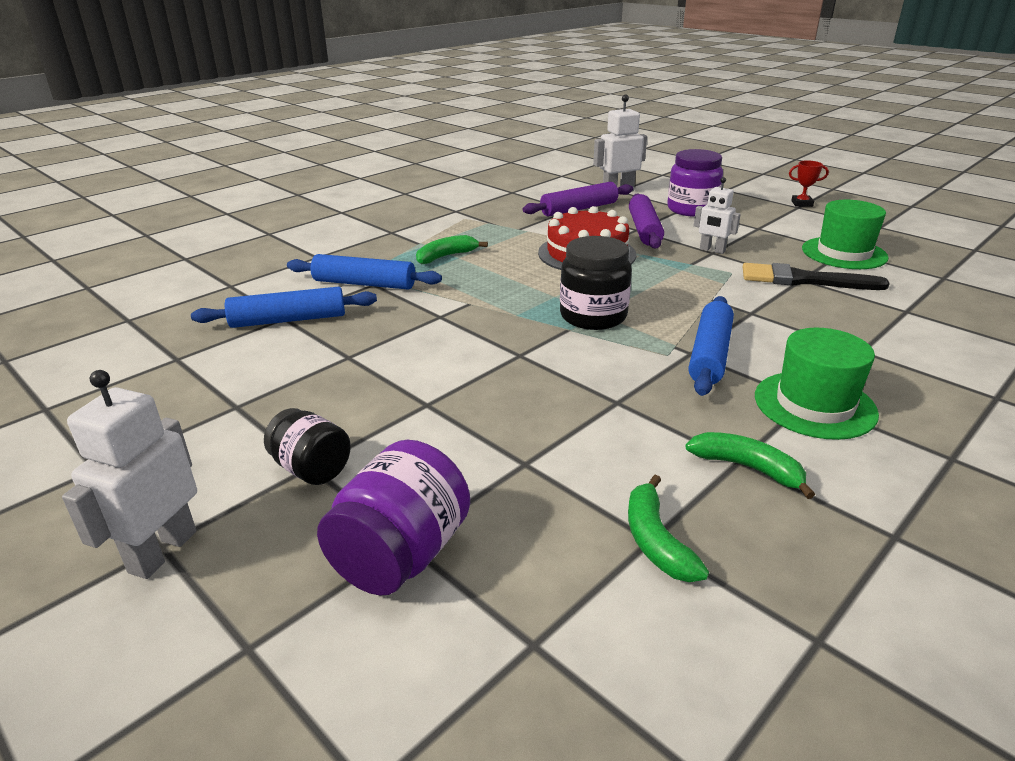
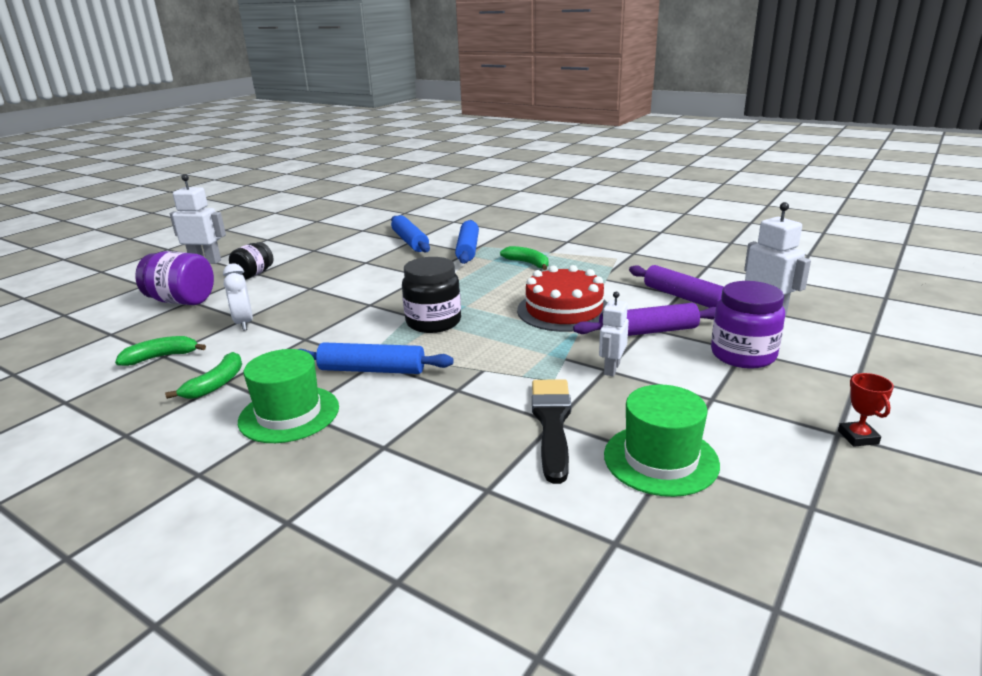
camera: 80 degrees right, 5 degrees down
none -> white clock [223,263,253,331]

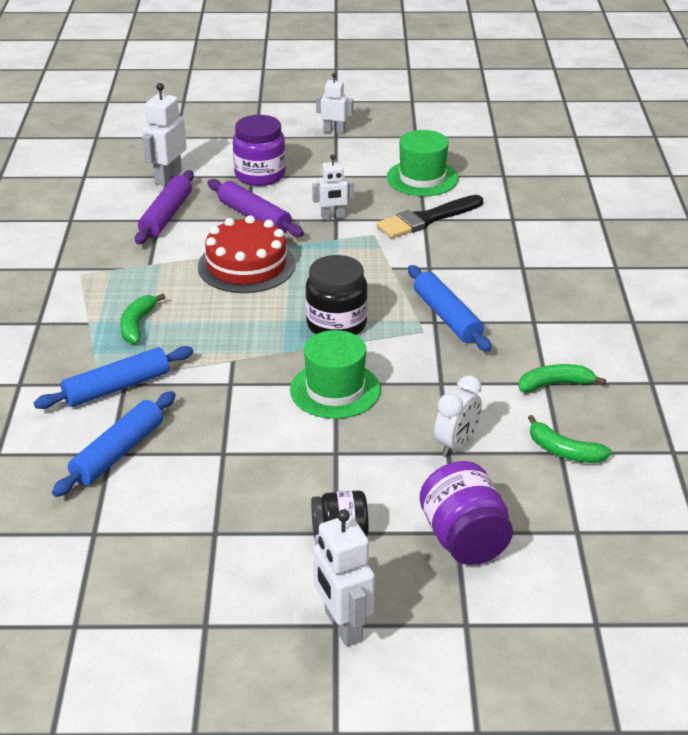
camera: 125 degrees left, 10 degrees up
green hat [238,349,339,443] -> green hat moved to [290,330,381,419]
red trophy [838,373,894,447] -> white robot [316,73,353,134]

